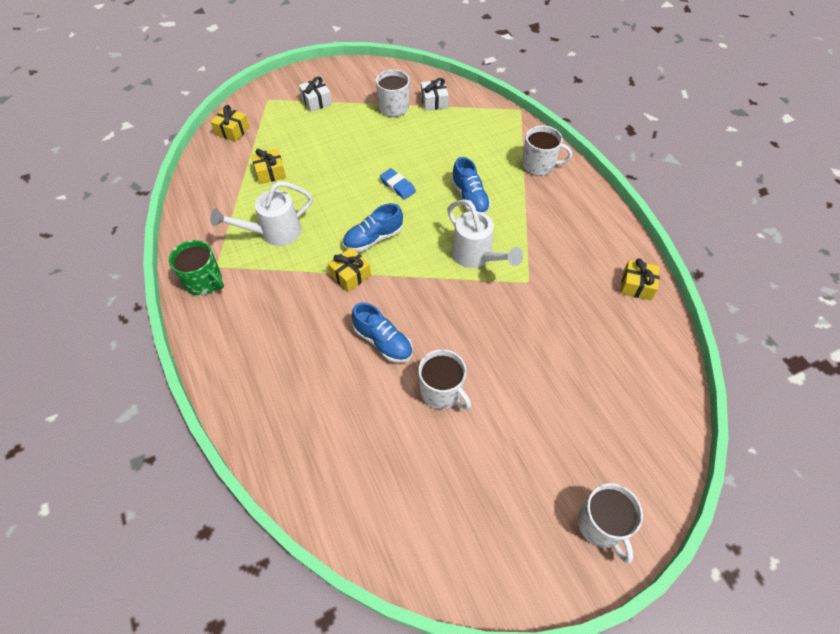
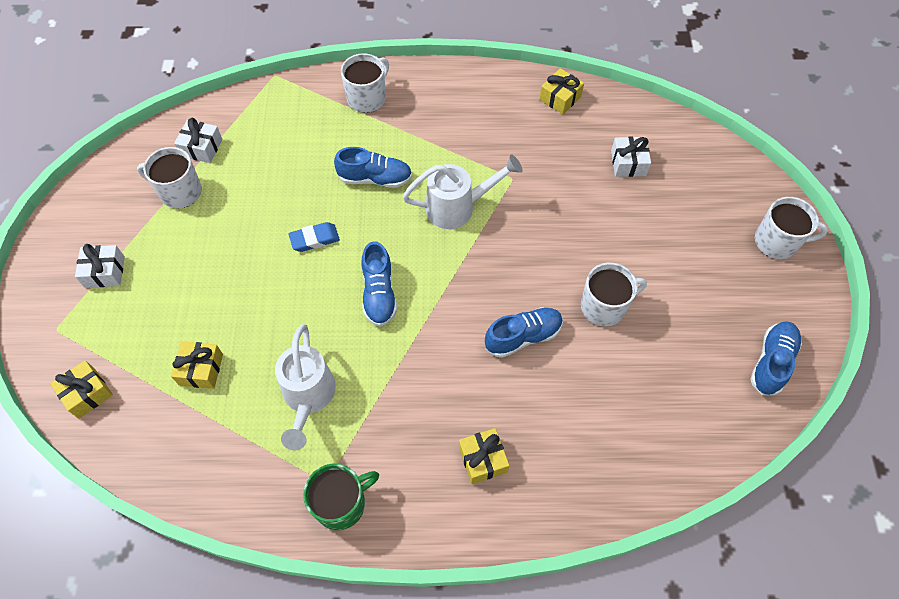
camera: 65 degrees left, 5 degrees up
yellow gift [328,247,371,292] -> yellow gift moved to [459,428,509,484]
none -> white gift [611,136,651,177]
none -> blue shoe [750,321,802,395]

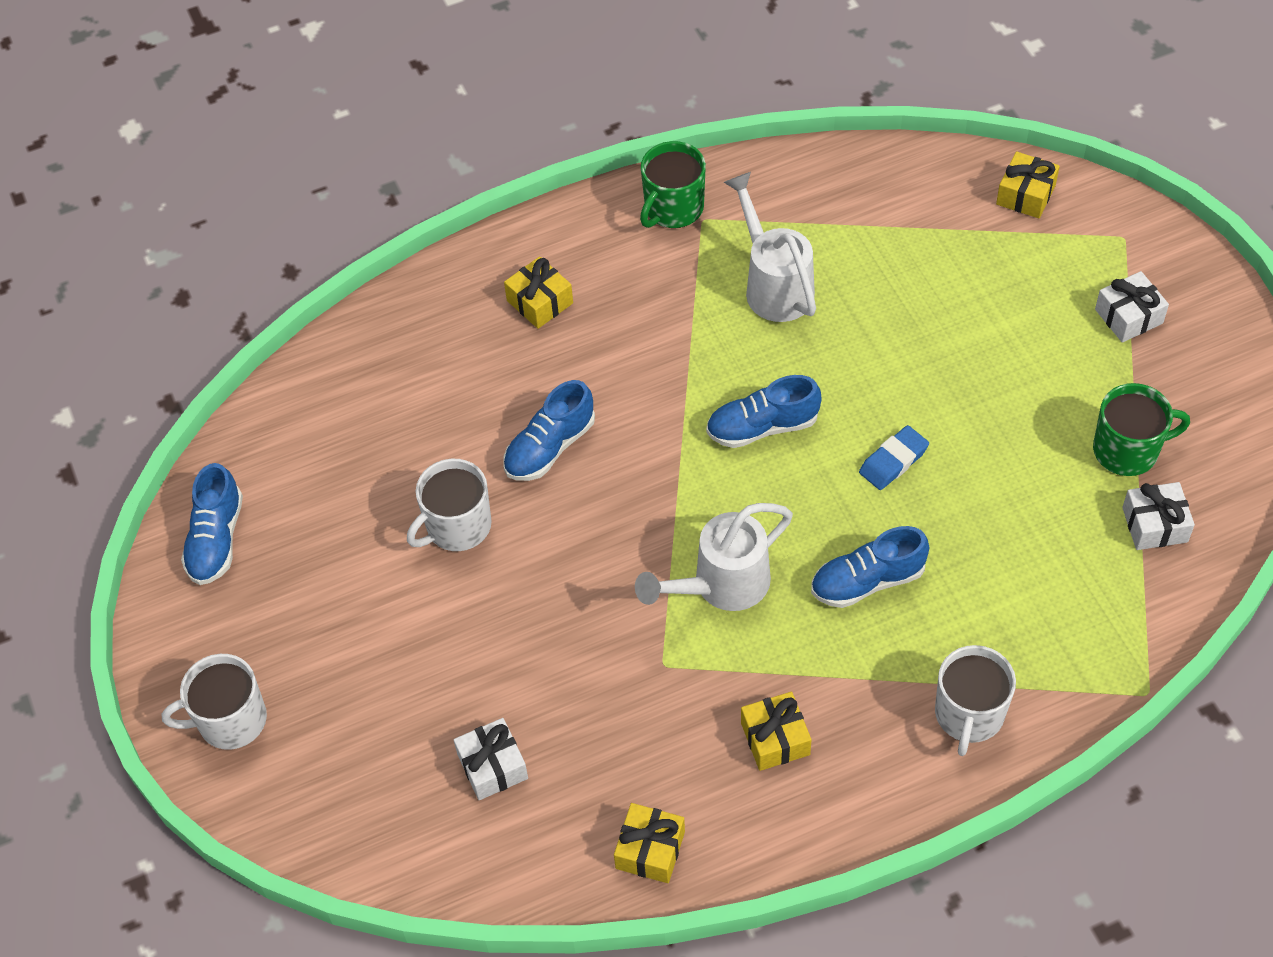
camera: 160 degrees right, 5 degrees down
white mug [137,147,202,208] -> green mug [1093,383,1190,476]
yellow gift [171,341,223,389] -> yellow gift moved to [741,692,812,771]
blue shoe [361,241,397,327] -> blue shoe turned 75 degrees counterclockwise [706,375,821,448]

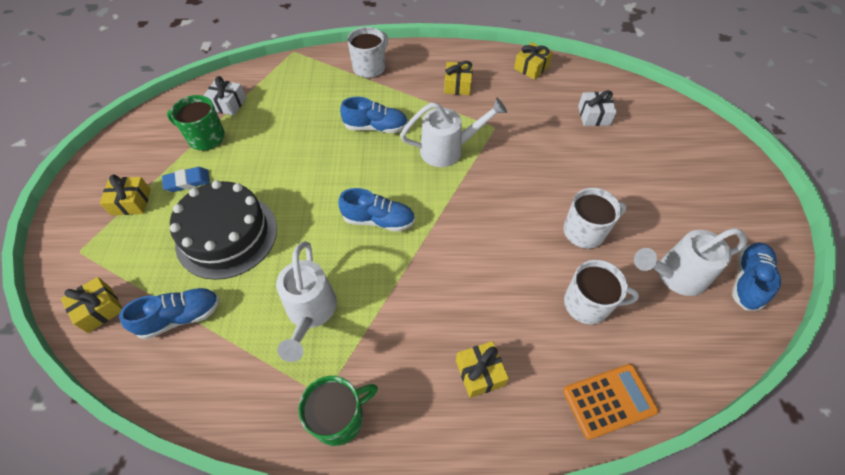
camera: 160 degrees left, 0 degrees up
white mug [162,654,267,750] -> white mug moved to [564,260,639,324]
blue shoe [503,380,595,481] -> blue shoe moved to [119,288,220,339]
blue eraser [859,425,929,490] -> blue eraser moved to [162,167,210,192]
white gift [1095,271,1169,342] -> yellow gift [100,174,151,215]
none -> black cake [170,180,277,280]
none -> orange calculator [563,364,659,440]
none -> white watering can [634,228,747,296]

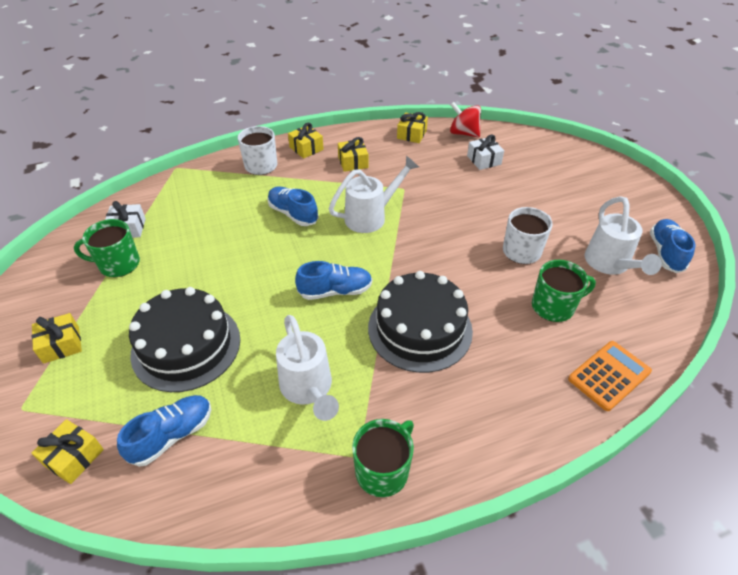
camera: 20 degrees left, 10 degrees down
blue eraser [162,167,210,192] -> none
blue shoe [340,97,408,133] -> blue shoe turned 120 degrees counterclockwise [268,186,319,226]
yellow gift [456,341,509,398] -> yellow gift moved to [288,123,324,159]
white mug [564,260,639,324] -> green mug [532,260,596,322]
white watering can [634,228,747,296] -> white watering can turned 60 degrees counterclockwise [585,196,662,275]
none -> black cake [368,271,473,373]
none -> red spinning top [450,102,481,138]

